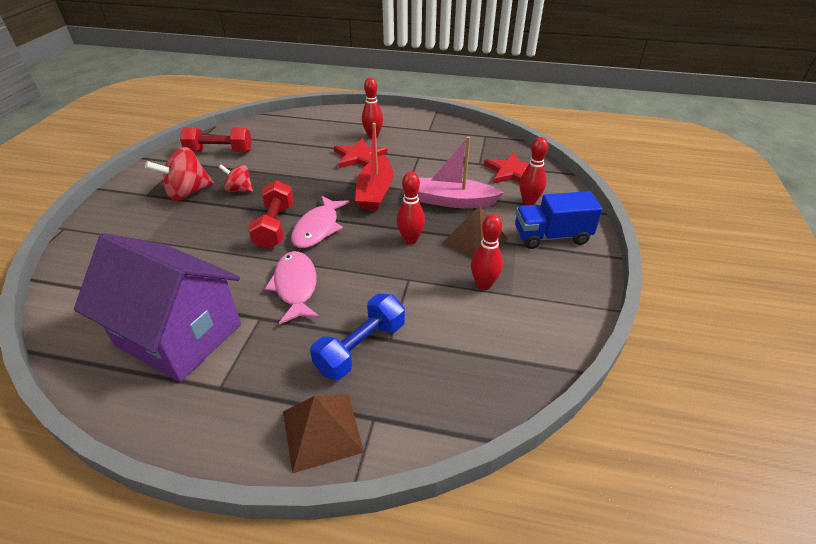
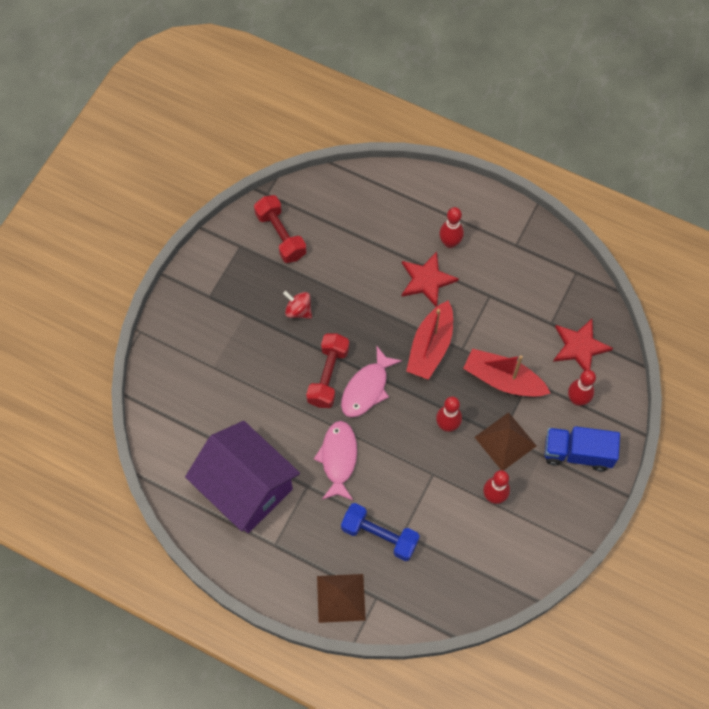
camera: 15 degrees right, 25 degrees up
red spinning top [145,147,214,201] -> none
red dumbbell [180,127,252,152] -> red dumbbell turned 45 degrees clockwise [254,195,306,263]
blue dumbbell [310,294,405,380] -> blue dumbbell turned 60 degrees clockwise [341,503,420,561]
pink boat [417,136,504,208] -> red boat [463,349,550,397]

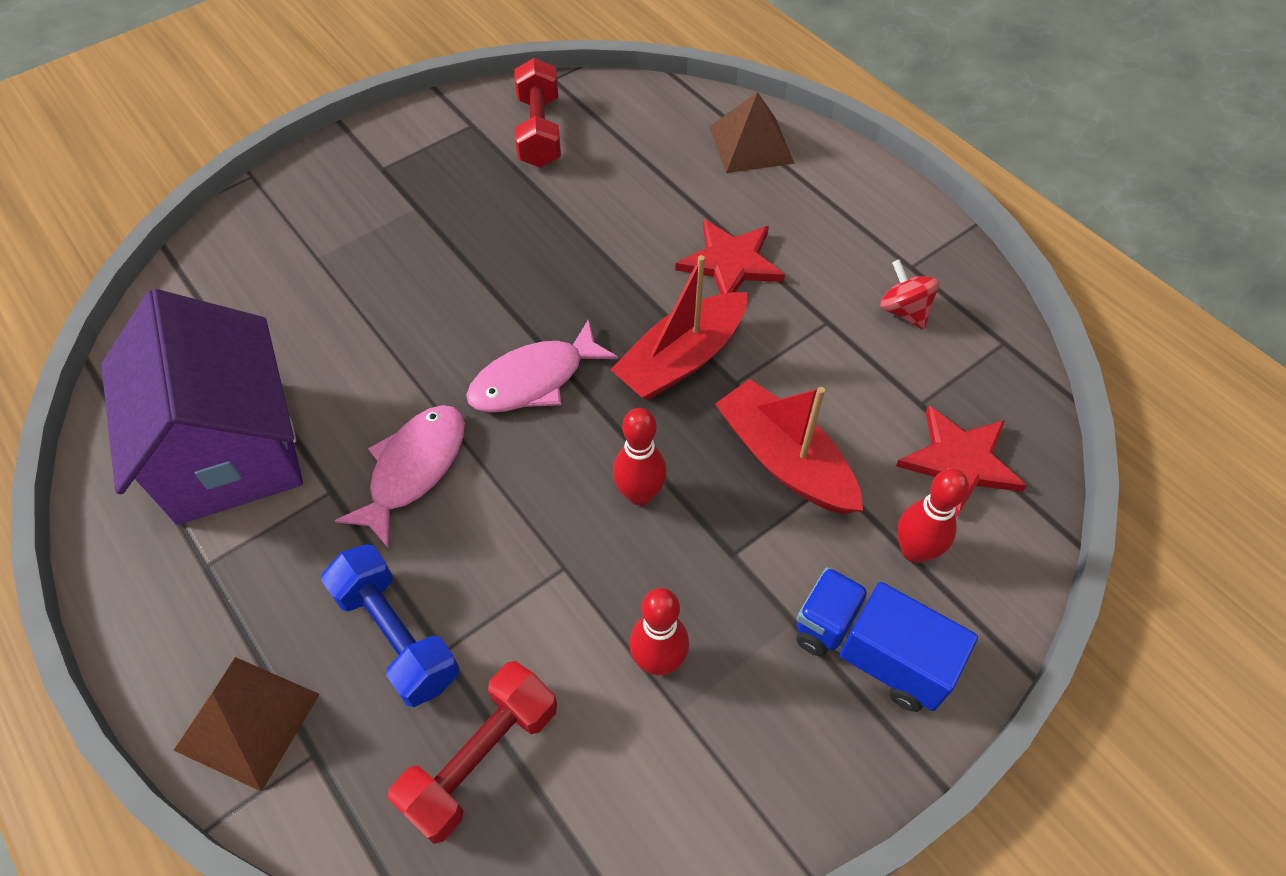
camera: 25 degrees right, 10 degrees down
red spinning top [283,291,312,319] -> red spinning top moved to [880,259,939,330]
red dumbbell [306,334,349,408] -> red dumbbell moved to [387,661,557,844]
red bowling pin [439,207,464,248] -> none
brown pyramid [475,412,536,471] -> brown pyramid moved to [709,92,795,173]

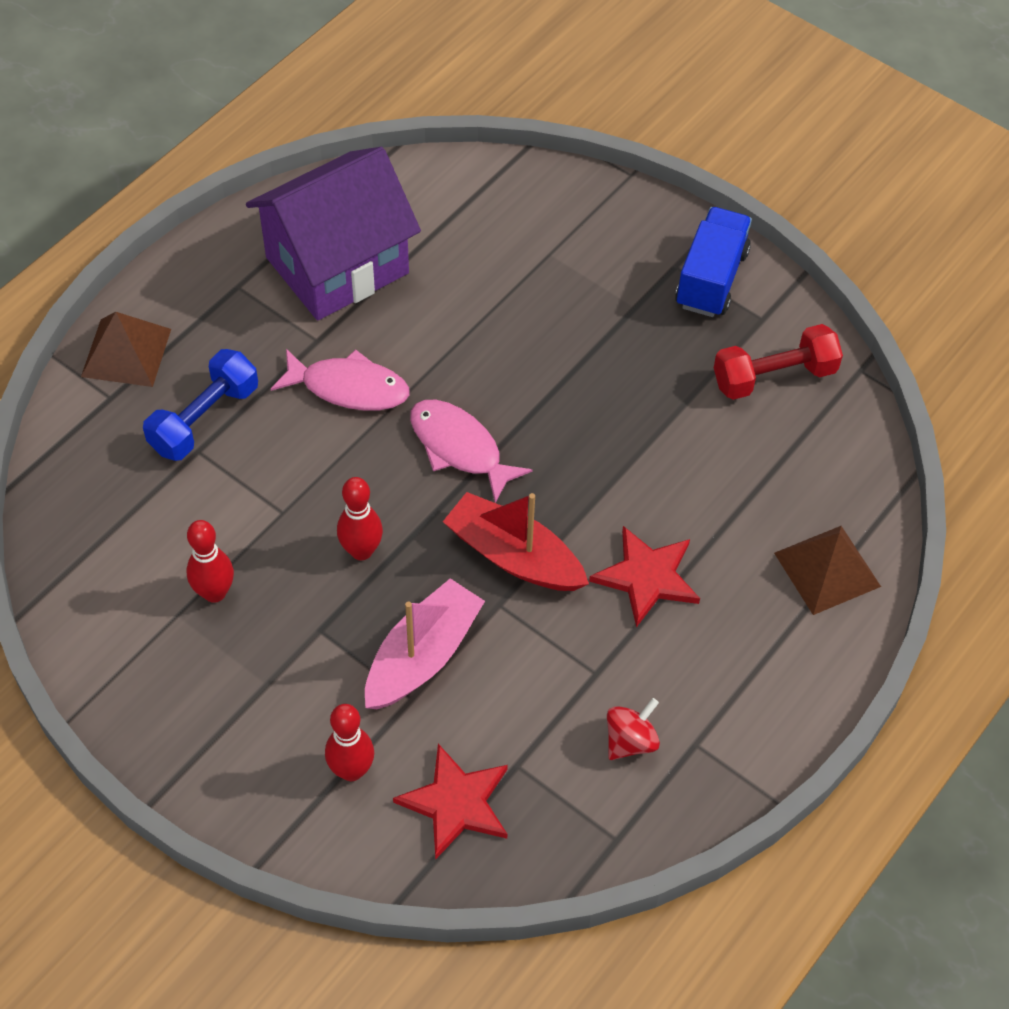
camera: 75 degrees right, 0 degrees up
red dumbbell [387,661,557,844] -> none
red boat [715,379,863,514] -> pink boat [365,578,485,709]
blue truck [796,567,978,712] -> blue truck moved to [675,207,752,317]

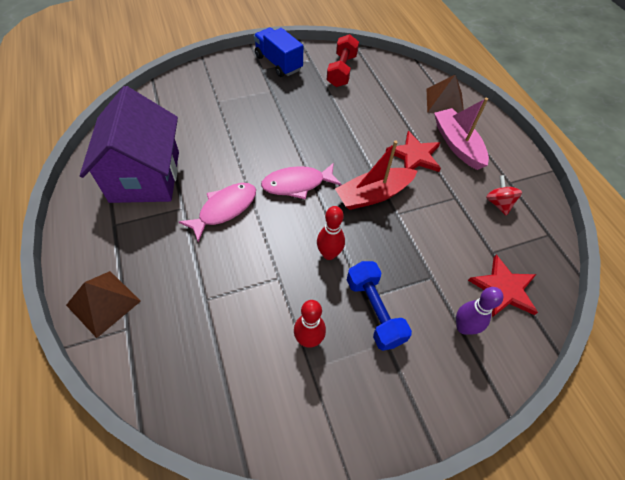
camera: 60 degrees left, 0 degrees up
blue dumbbell [143,349,258,461] -> blue dumbbell moved to [347,261,412,351]
red bowling pin [325,704,374,781] -> purple bowling pin [456,287,503,335]
pink boat [365,578,485,709] -> pink boat moved to [434,98,489,170]

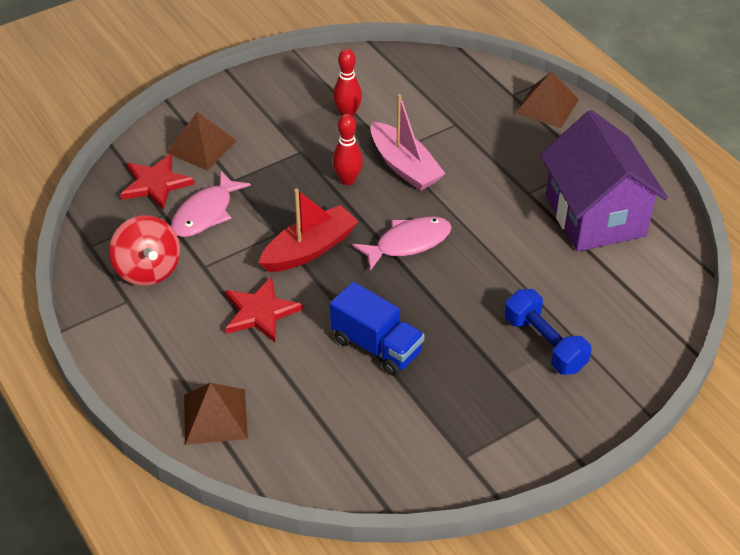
camera: 170 degrees right, 10 degrees down
pink fish [179,183,256,242] -> pink fish moved to [171,171,251,237]
blue truck [254,27,304,77] -> blue truck moved to [330,282,425,376]
red dumbbell [327,34,359,87] -> none
blue dumbbell [347,261,412,351] -> blue dumbbell moved to [504,289,591,375]
pink boat [434,98,489,170] -> pink boat moved to [371,94,446,191]
purple bowling pin [456,287,503,335] -> brown pyramid [166,112,237,171]
red spinning top [486,175,522,216] -> red spinning top [109,215,180,286], size x1.66

